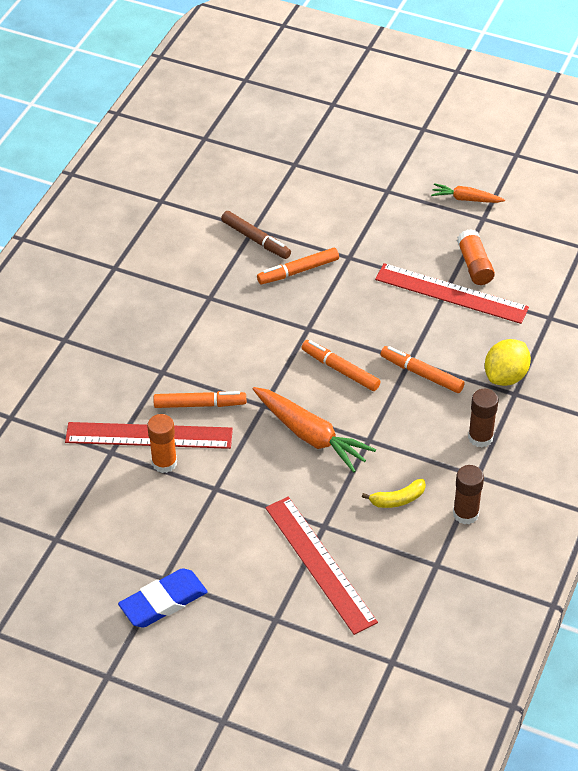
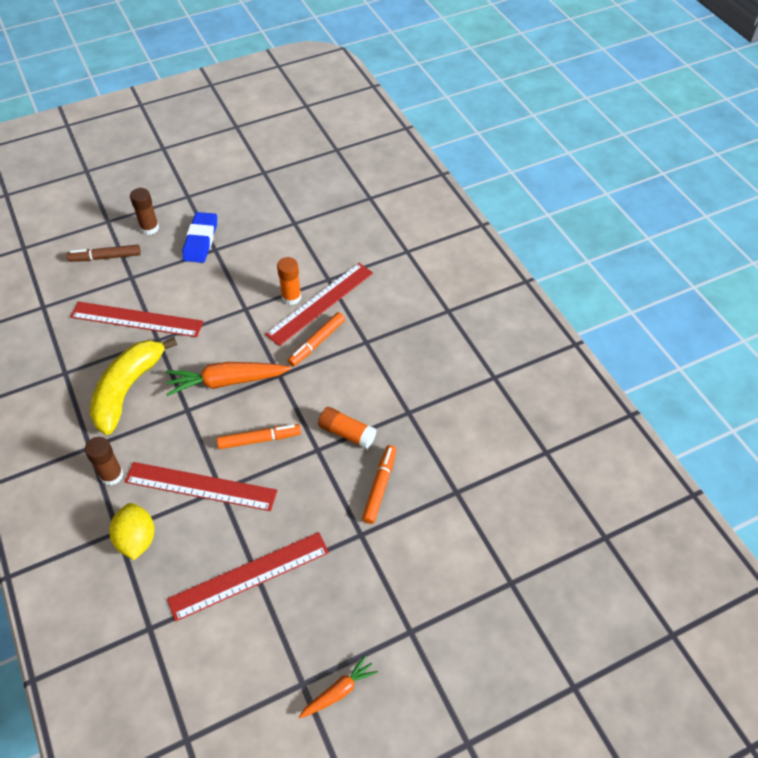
camera: 130 degrees right, 5 degrees up
brown marker [221,211,291,259] -> brown marker moved to [66,245,141,262]
yellow banana [362,479,426,508] -> yellow banana [90,337,177,435], size x2.28
orange marker [380,346,465,393] -> red ruler [125,462,277,511]
brown glue stick [453,465,484,525] -> brown glue stick moved to [130,188,159,235]
orange glue stick [457,229,495,285] -> orange glue stick moved to [318,407,377,449]

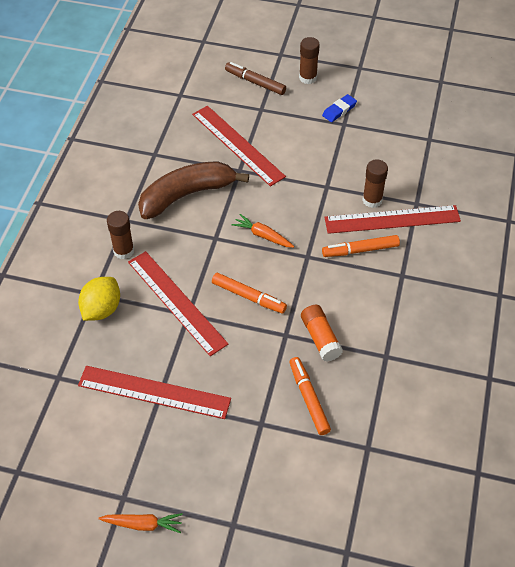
camera: 40 degrees right, 0 degrees up
yellow banana [90,337,177,435] -> brown banana [138,161,249,219]
orange carrot [166,362,291,396] -> orange carrot [232,214,294,248], size x0.57
blue eraser [182,212,217,263] -> blue eraser [322,94,357,122], size x0.62
orange glue stick [277,257,301,305] -> brown glue stick [362,159,388,208]
orange marker [362,445,397,524] -> orange marker turned 75 degrees counterclockwise [289,357,331,435]

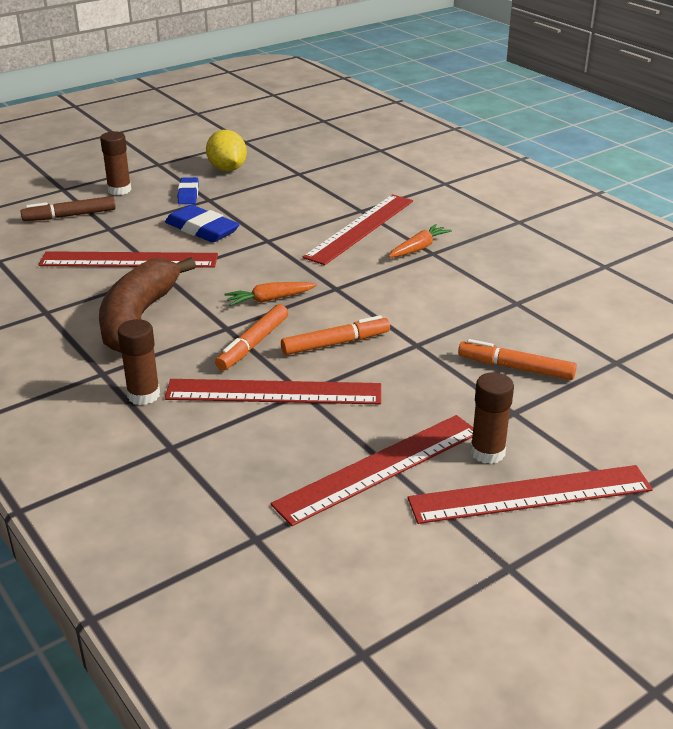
camera: 50 degrees left, 20 degrees down
yellow lemon [78,277,120,321] -> yellow lemon moved to [206,130,247,171]
orange carrot [98,513,183,533] -> orange carrot moved to [388,224,452,258]
orange glue stick [301,305,343,362] -> none
orange marker [322,235,400,257] -> orange marker moved to [215,304,288,371]
brown glue stick [362,159,388,208] -> brown glue stick moved to [470,372,514,464]
none -> blue eraser [165,205,240,242]
none -> red ruler [408,465,653,524]

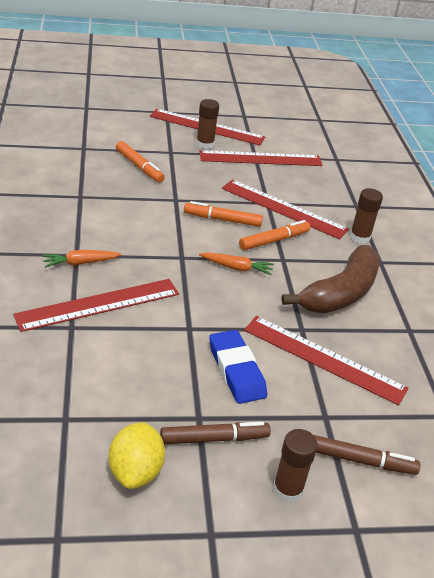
camera: 155 degrees left, 5 degrees up
blue eraser [178,177,199,204] -> brown marker [160,422,271,445]

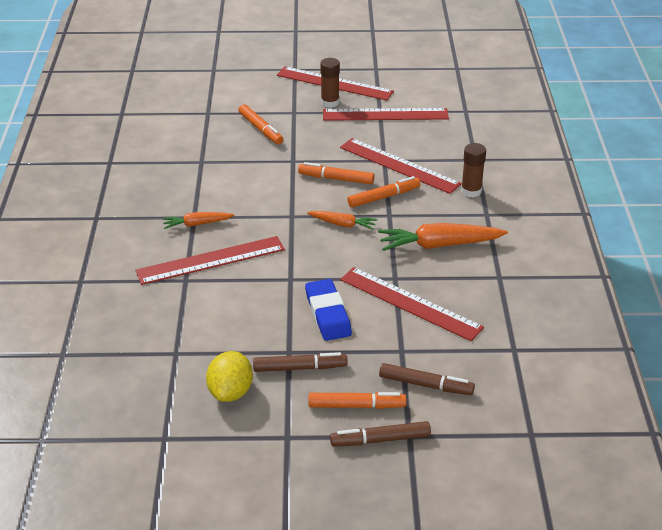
camera: 10 degrees right, 0 degrees up
brown glue stick [273,429,318,503] -> orange marker [309,392,406,409]
brown banana [282,245,380,313] -> orange carrot [378,223,508,251]
none -> brown marker [330,421,431,446]

